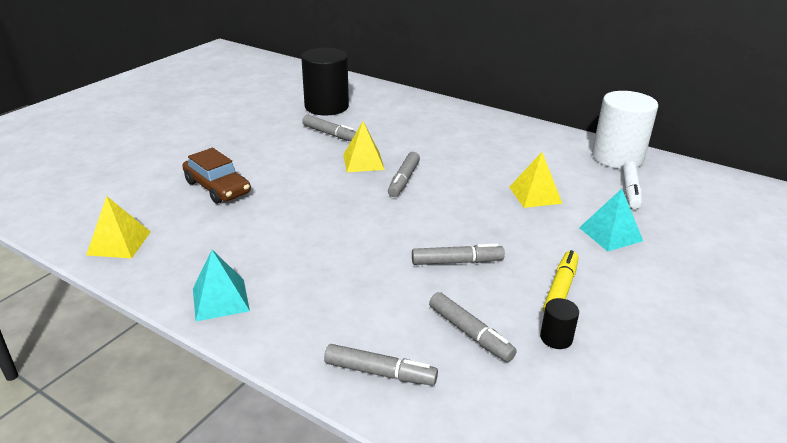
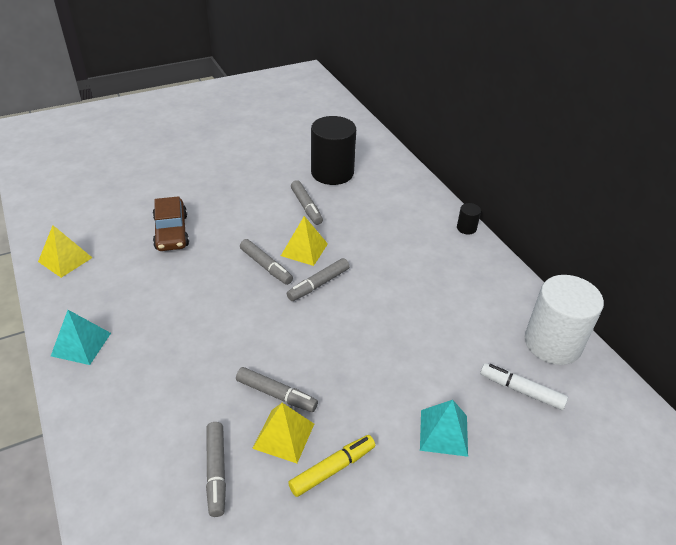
camera: 30 degrees right, 10 degrees up
grey marker [324,344,438,385] -> grey marker moved to [240,239,293,285]
yellow pyramid [509,152,562,208] -> yellow pyramid moved to [252,403,314,463]
black cylinder [540,298,579,349] -> black cylinder moved to [457,203,481,235]
white marker [622,161,642,209] -> white marker turned 75 degrees clockwise [480,363,568,410]

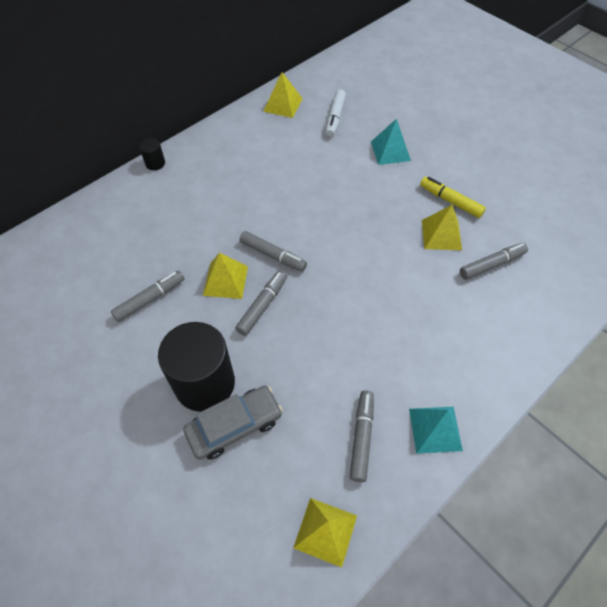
camera: 105 degrees left, 15 degrees up
brown car [153,196,189,251] -> grey car [183,385,283,460]
grey marker [236,367,318,412] -> grey marker moved to [350,390,374,482]
black cylinder [311,116,356,185] -> black cylinder moved to [158,322,235,412]
white cylinder [525,275,604,365] -> yellow pyramid [263,72,303,118]

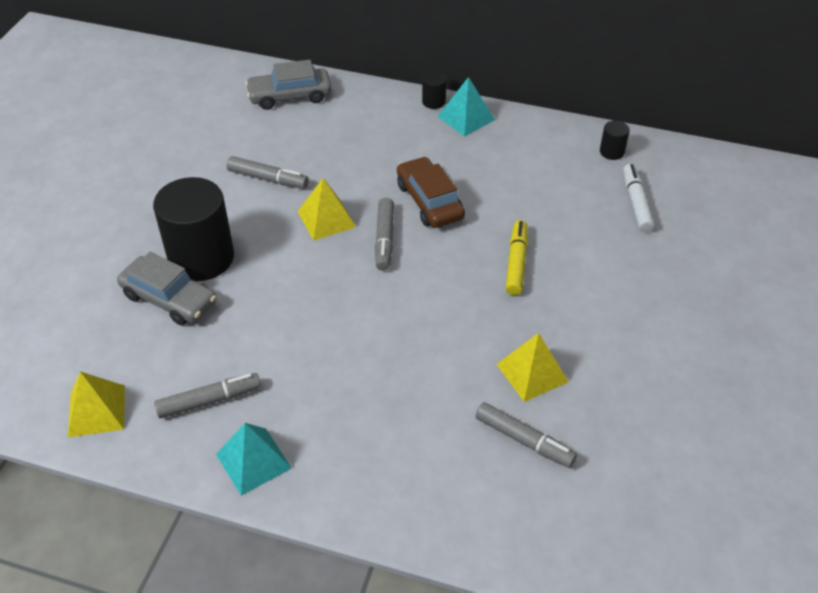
camera: 60 degrees right, 10 degrees down
grey marker [235,270,287,336] -> none
yellow pyramid [263,72,303,118] -> black cylinder [600,120,630,160]
white marker [325,89,346,137] -> white marker turned 105 degrees clockwise [623,164,655,232]
turquoise pyramid [371,119,411,165] -> turquoise pyramid moved to [437,77,495,137]
yellow marker [420,177,486,218] -> yellow marker moved to [506,220,528,295]
none -> grey car [245,60,331,110]
none -> brown car [397,157,465,228]

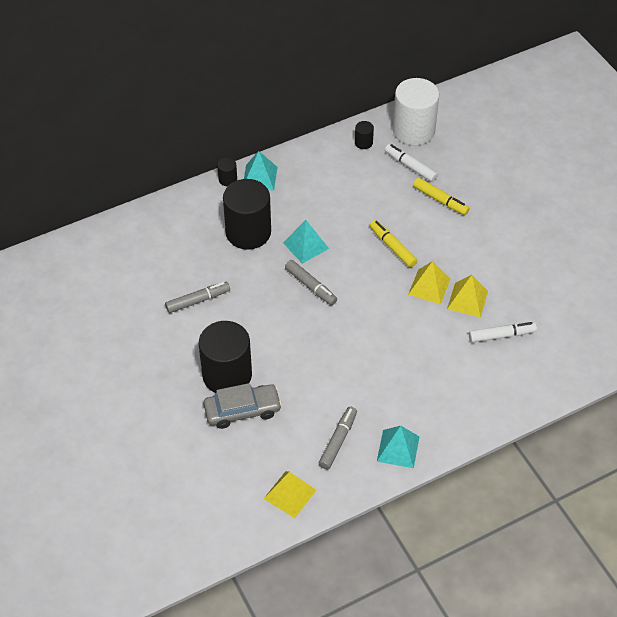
camera: 45 degrees left, 5 degrees up
grey car [245,60,331,110] -> none
yellow pyramid [297,178,356,241] -> yellow pyramid moved to [408,261,450,304]
brown car [397,157,465,228] -> turquoise pyramid [283,220,329,264]
grey marker [475,402,577,468] -> white marker [469,322,537,343]
none -> black cylinder [223,179,271,250]
none -> white cylinder [393,78,439,146]
none -> yellow marker [413,178,470,215]

